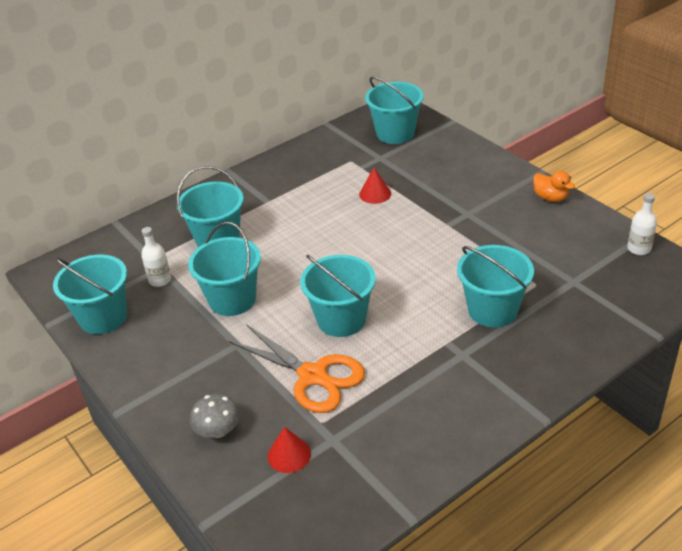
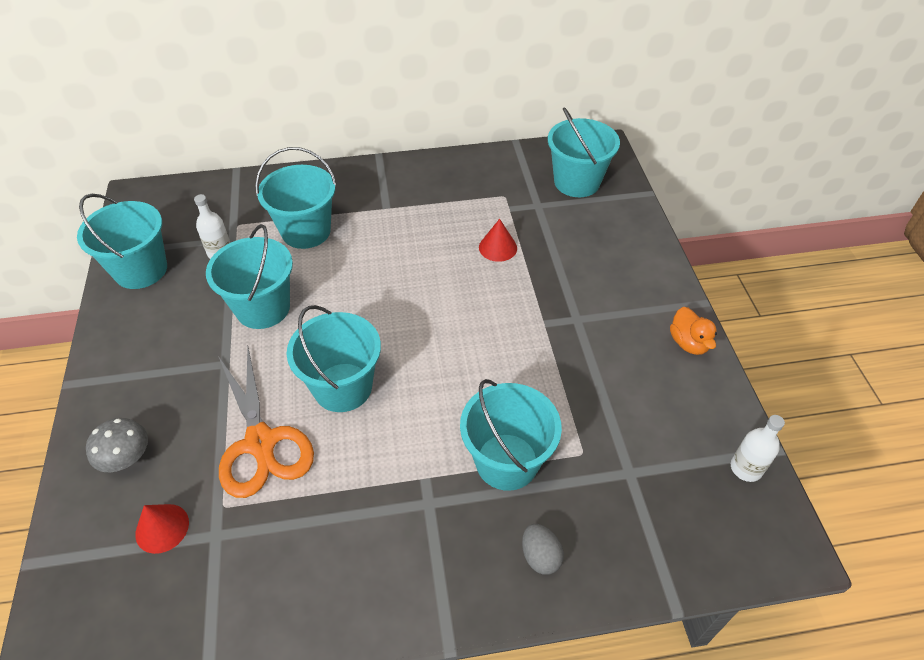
camera: 25 degrees right, 10 degrees up
none -> grey egg [522,524,564,575]

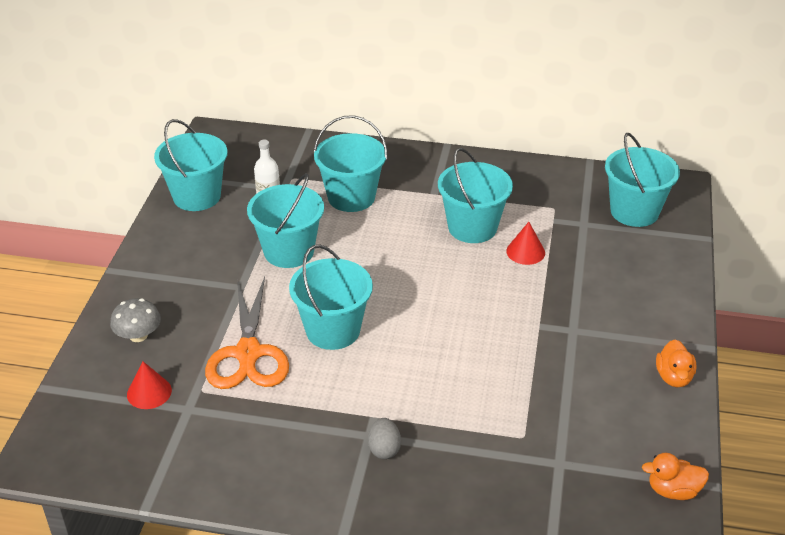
camera: 20 degrees right, 10 degrees down
turquoise bucket [460,379,562,491] -> turquoise bucket moved to [438,148,513,243]
grey egg [522,524,564,575] -> grey egg moved to [368,418,401,459]
white bottle [731,415,785,482] -> orange duck [642,453,709,500]

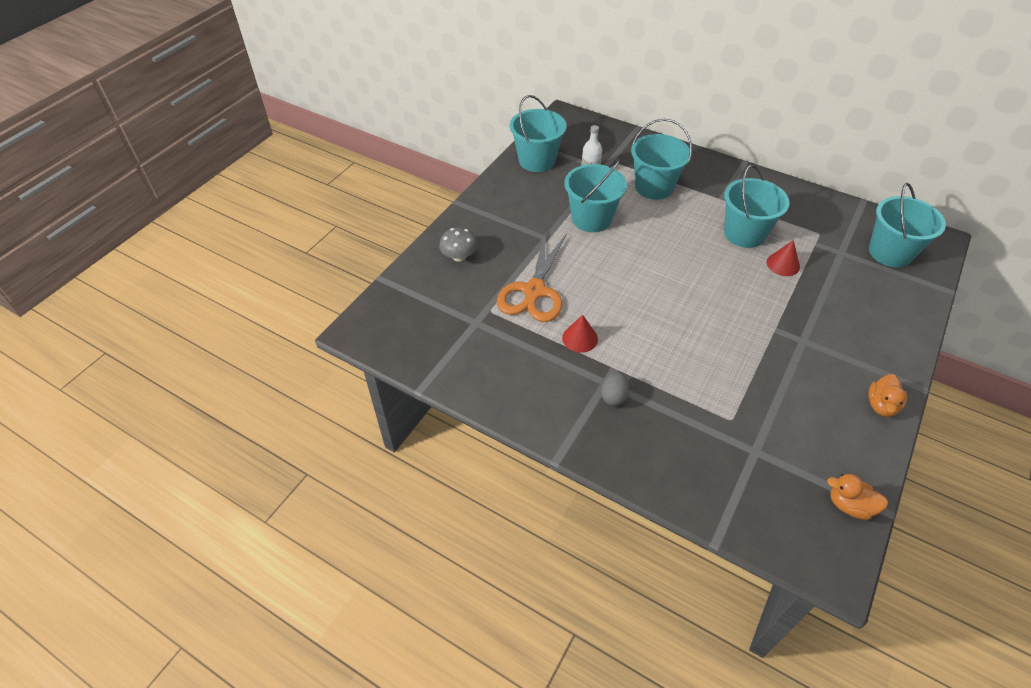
camera: 20 degrees right, 10 degrees up
red cone [127,362,172,409] -> red cone moved to [562,315,598,353]
turquoise bucket [289,245,373,350] -> none

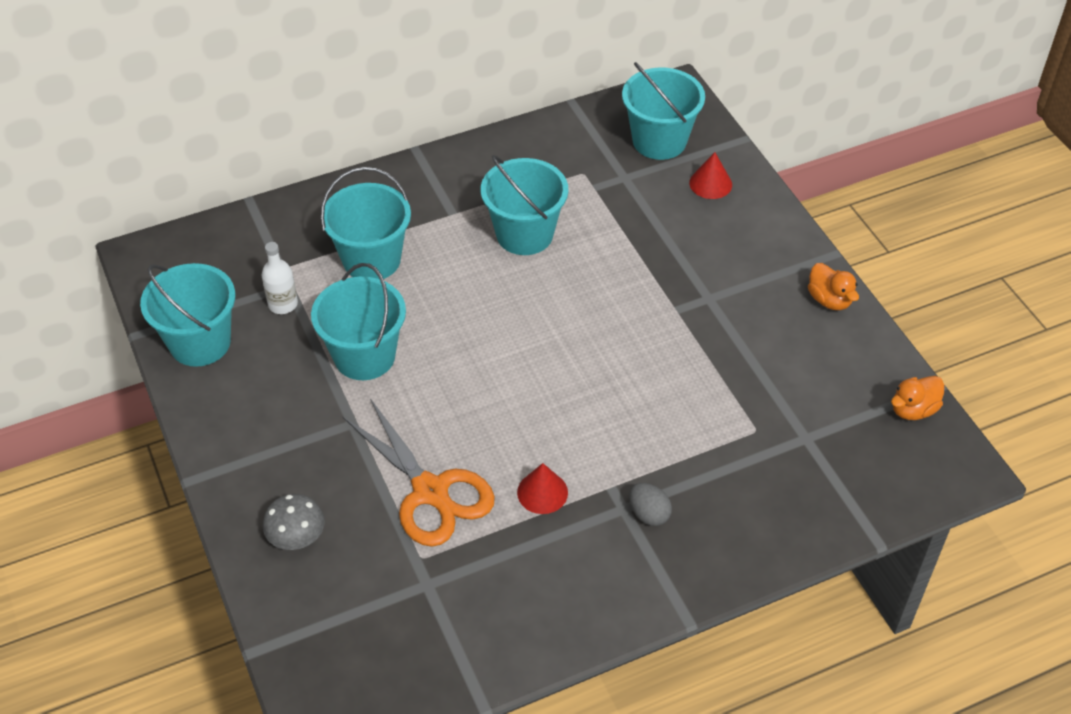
camera: 55 degrees left, 0 degrees up
red cone [767,240,800,276] -> red cone moved to [689,152,732,199]

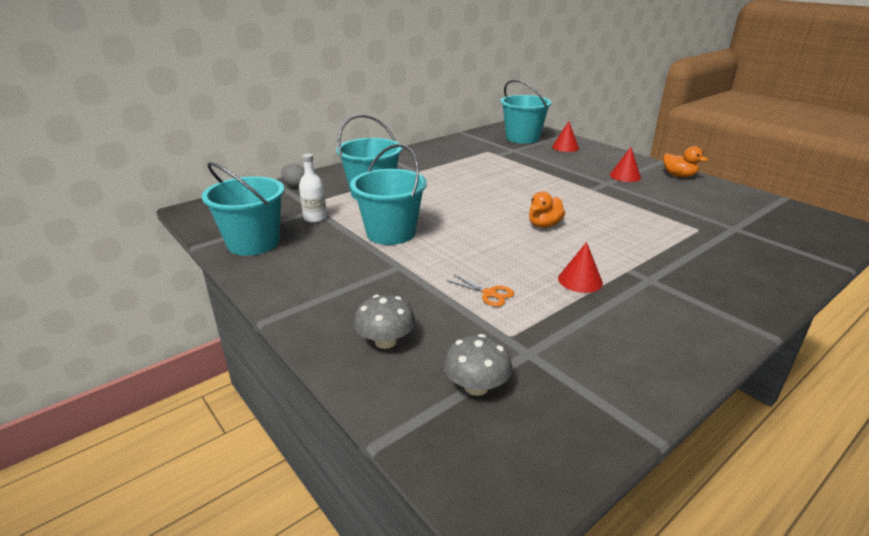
camera: 15 degrees left, 20 degrees down
orange scissors [342,398,495,547] -> orange scissors [447,274,514,307], size x0.41
turquoise bucket [481,155,568,255] -> none
grey egg [629,483,672,526] -> grey egg moved to [281,164,304,188]
orange duck [891,376,945,420] -> orange duck moved to [529,191,565,228]
none -> grey mushroom [443,334,512,396]
none -> red cone [610,147,641,182]

